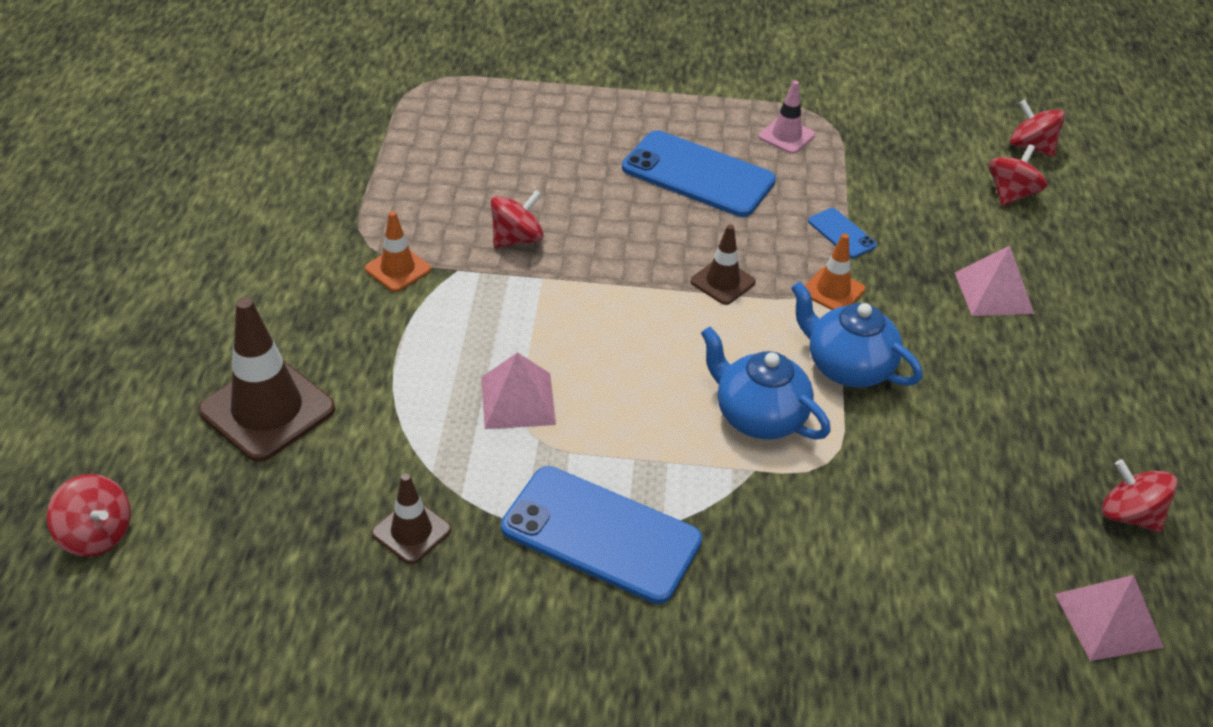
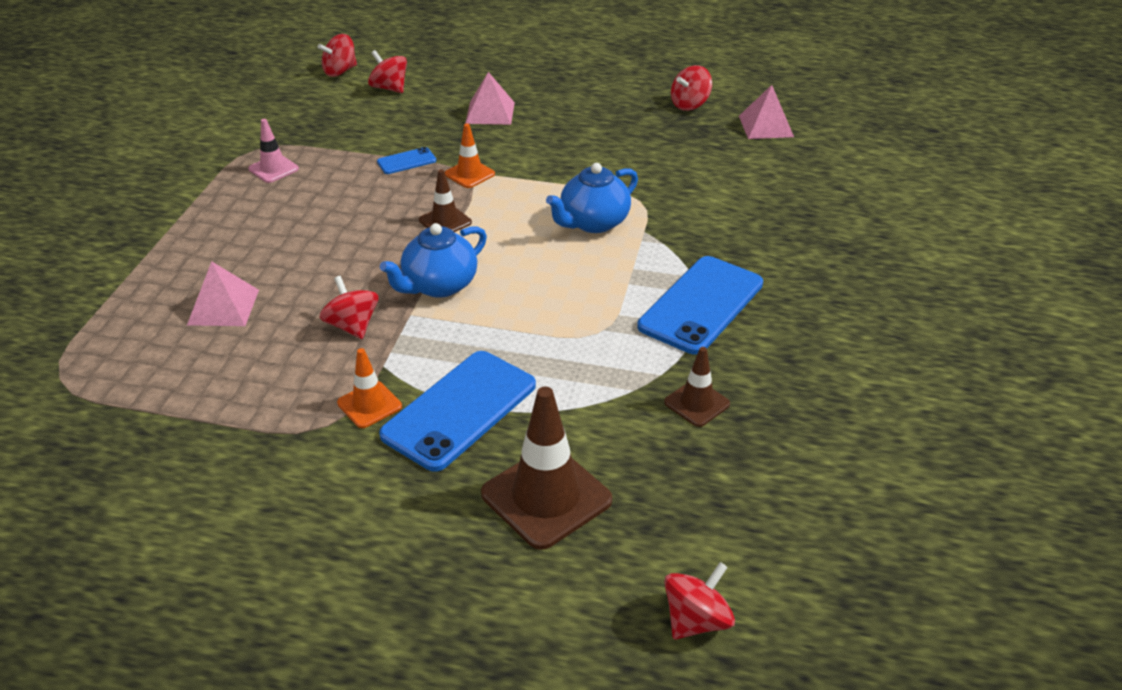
camera: 80 degrees left, 5 degrees down
pink pyramid [481,352,556,429] -> pink pyramid moved to [187,261,259,326]
blue phone [622,130,776,217] -> blue phone moved to [379,351,536,472]
blue teapot [791,282,923,388] -> blue teapot moved to [380,223,487,298]

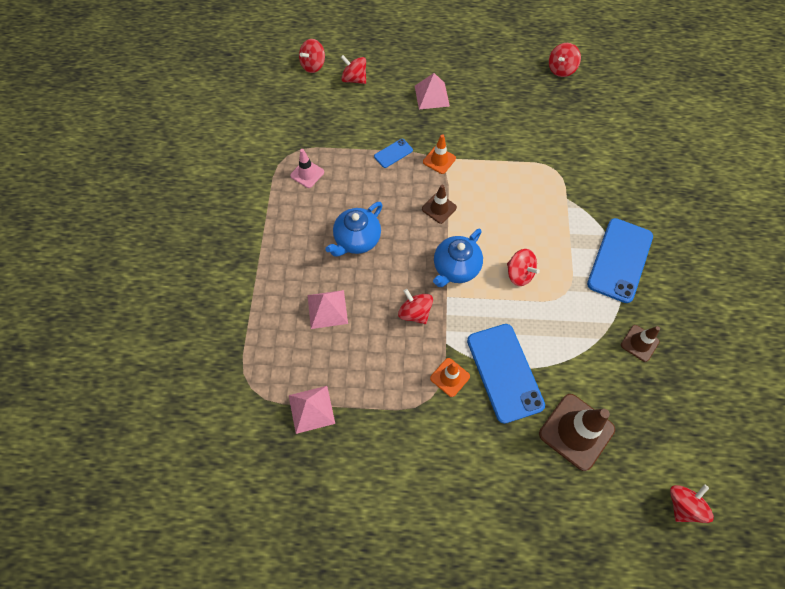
camera: 10 degrees left, 25 degrees up
blue phone [379,351,536,472] -> blue phone turned 45 degrees counterclockwise [467,324,545,424]
blue teapot [546,163,638,233] -> blue teapot moved to [325,202,383,257]
pink pyramid [739,85,794,139] -> pink pyramid moved to [289,386,335,434]
none -> red spinning top [507,249,540,286]

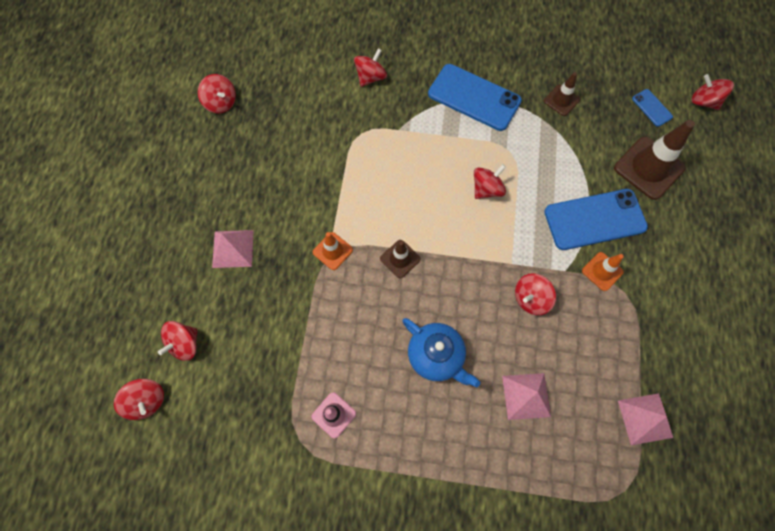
camera: 85 degrees left, 5 degrees up
blue phone [374,139,413,168] -> blue phone moved to [632,89,673,127]
blue teapot [433,228,483,287] -> none
none -> red spinning top [354,48,387,87]

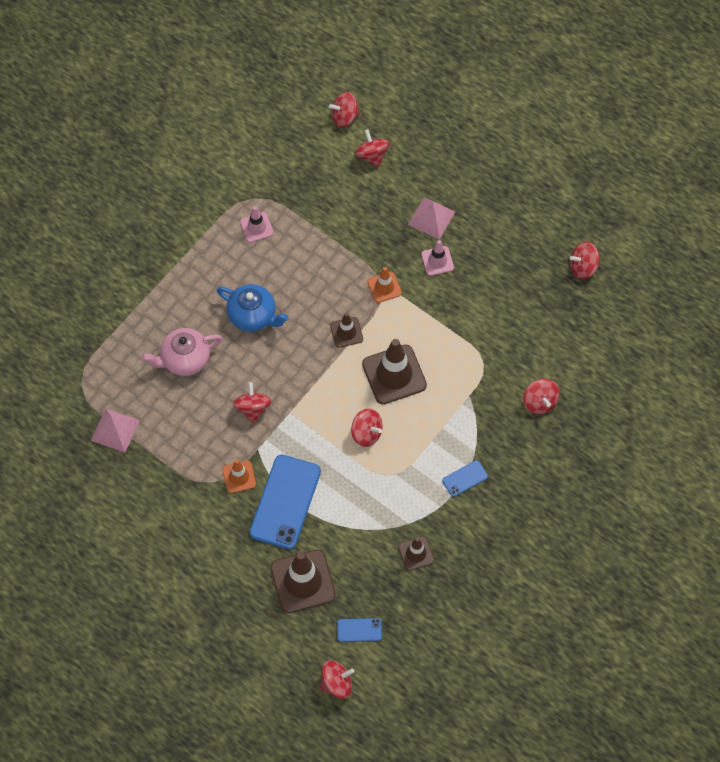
camera: 120 degrees right, 5 degrees down
blue teapot [402,318,480,388] -> blue teapot turned 135 degrees counterclockwise [217,284,289,332]
blue phone [428,64,522,131] -> blue phone [442,460,488,497], size x0.46
red spinning top [474,164,506,199] -> red spinning top turned 45 degrees counterclockwise [351,408,383,447]
pink pyramid [502,373,551,420] -> pink teapot [141,328,223,376]
none -> brown traffic cone [362,339,427,404]
none -> pink traffic cone [421,240,454,276]

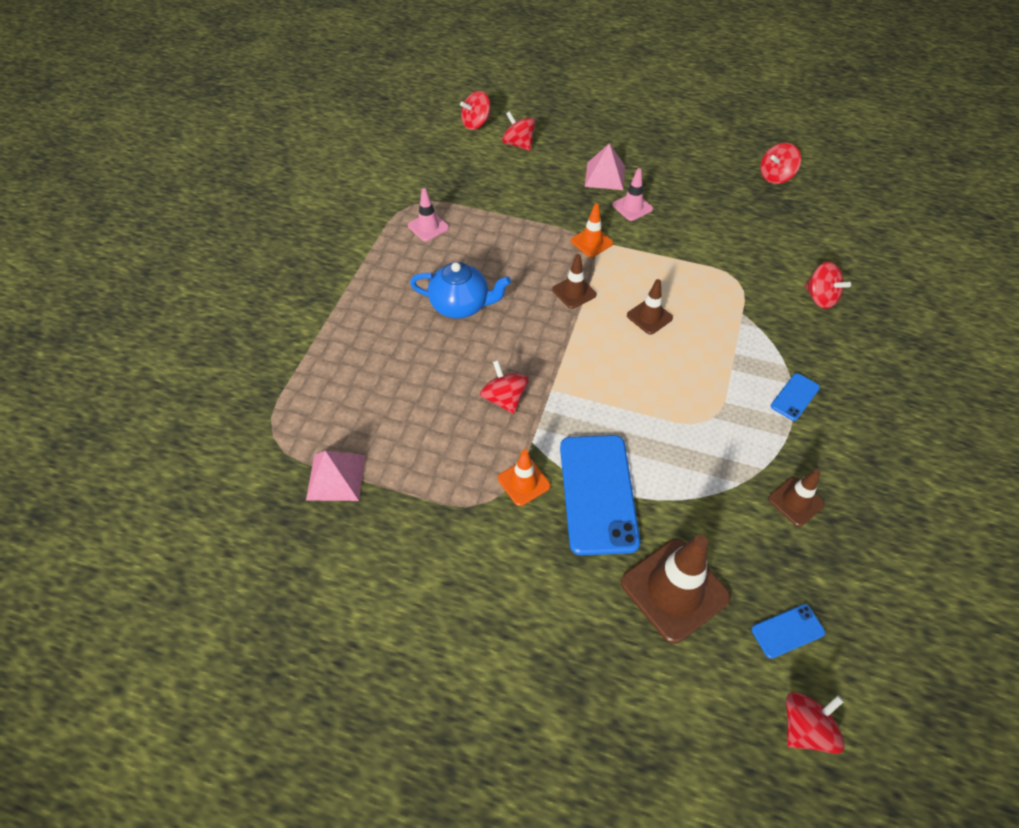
camera: 20 degrees left, 10 degrees down
pink teapot [141,328,223,376] -> none
red spinning top [351,408,383,447] -> none
brown traffic cone [362,339,427,404] -> brown traffic cone [627,279,673,335], size x0.54

